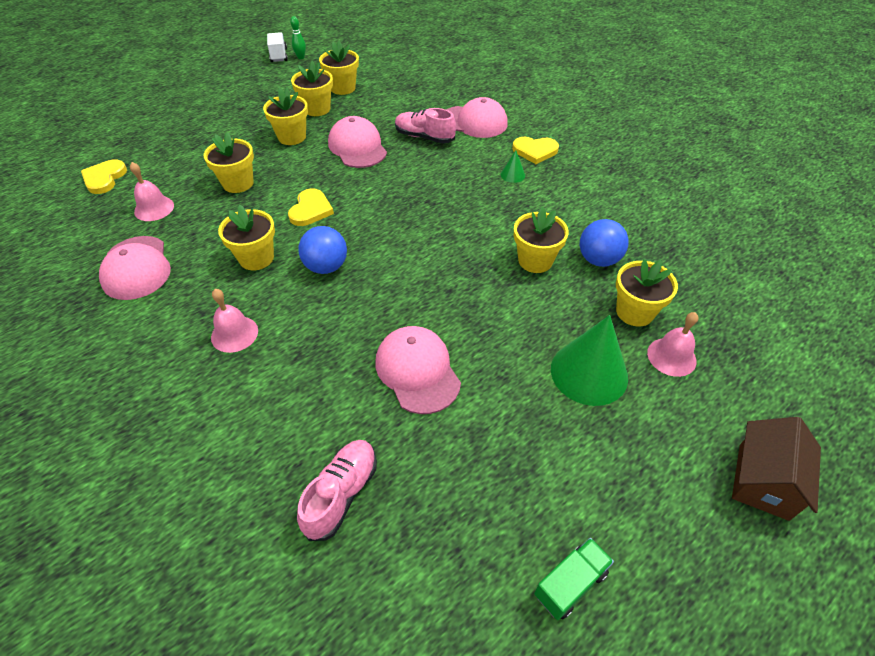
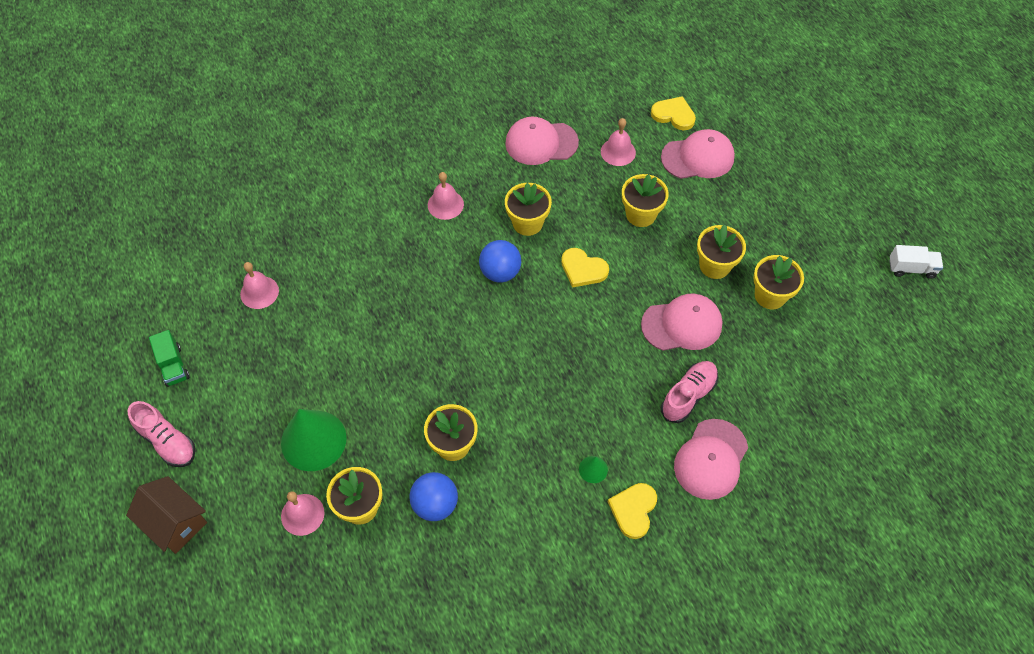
camera: 105 degrees right, 10 degrees up
green bowling pin [290,16,306,59] -> none
pink shoe [297,440,377,541] -> pink shoe moved to [128,401,195,467]
yellow flower pot [319,41,359,95] -> none
pink cap [375,326,461,414] -> pink cap moved to [661,129,735,179]
none -> pink bell [240,262,279,309]

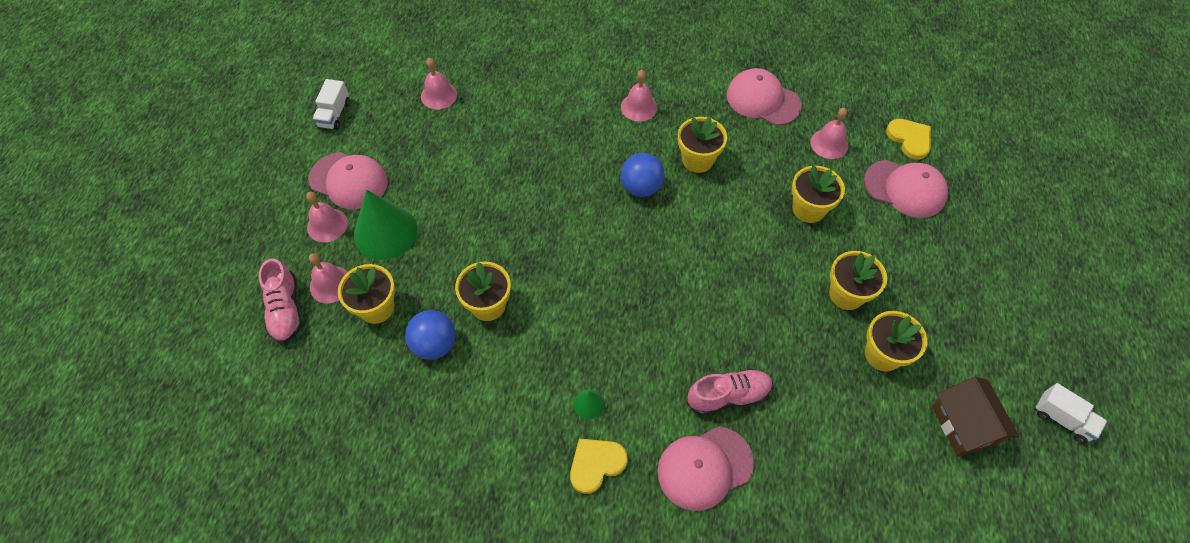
camera: 35 degrees right, 0 degrees up
brown house [126,476,207,554] -> brown house moved to [932,377,1019,456]
pink shoe [128,401,195,467] -> pink shoe moved to [259,258,302,344]
green truck [149,330,190,387] -> white truck [313,79,350,130]
yellow heart [561,248,609,288] -> none
pink cap [641,294,723,351] -> pink cap moved to [309,152,388,210]
none -> pink bell [306,192,348,243]

